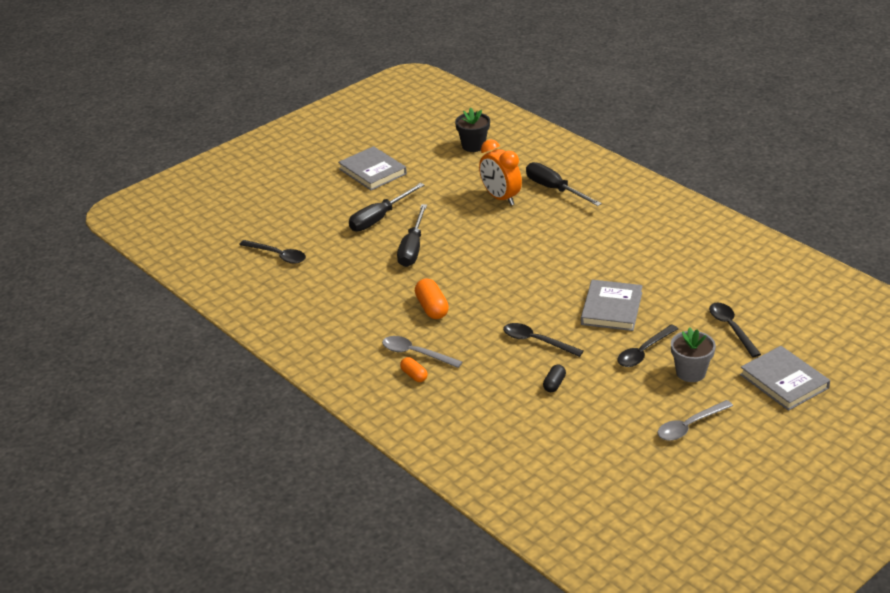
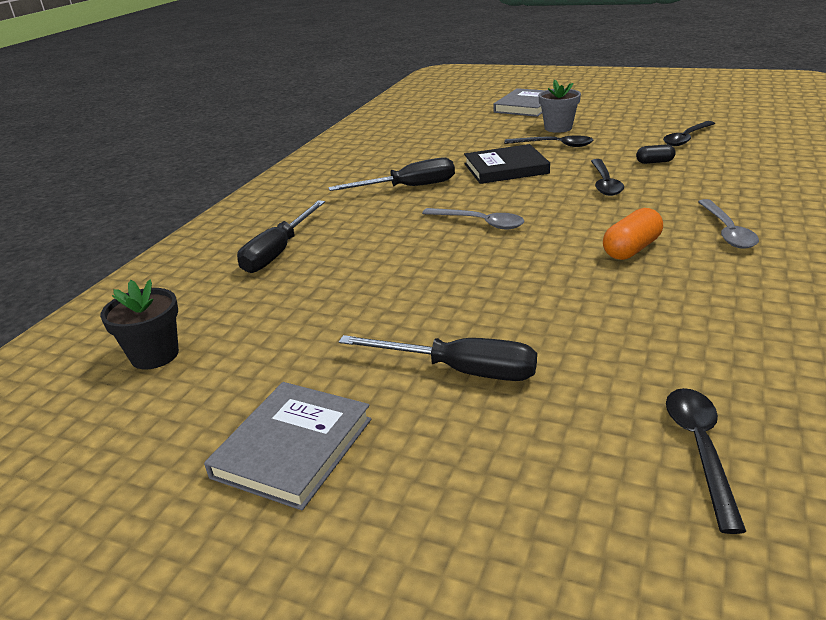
camera: 115 degrees left, 5 degrees down
black screwdriver [397,204,427,267] -> black screwdriver moved to [328,157,455,191]
orange capsule [400,357,428,382] -> none
orange clock [479,139,522,205] -> none
grey book [581,280,643,331] -> black book [464,144,550,184]
grey spoon [657,400,733,441] -> grey spoon moved to [422,208,524,229]
black spoon [709,303,761,357] -> black spoon moved to [663,121,715,146]

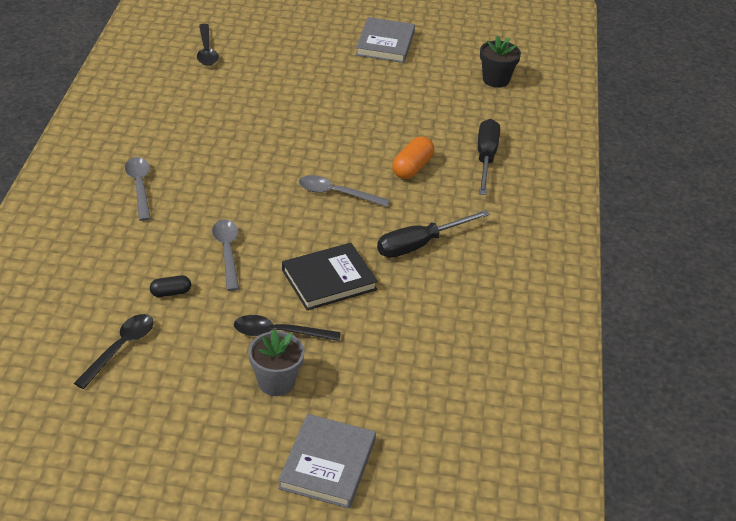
camera: 160 degrees right, 10 degrees up
black screwdriver [339,335,537,381] -> none
black spoon [591,159,624,196] -> grey spoon [212,219,239,291]
orange capsule [603,208,663,260] -> orange capsule moved to [392,136,434,179]

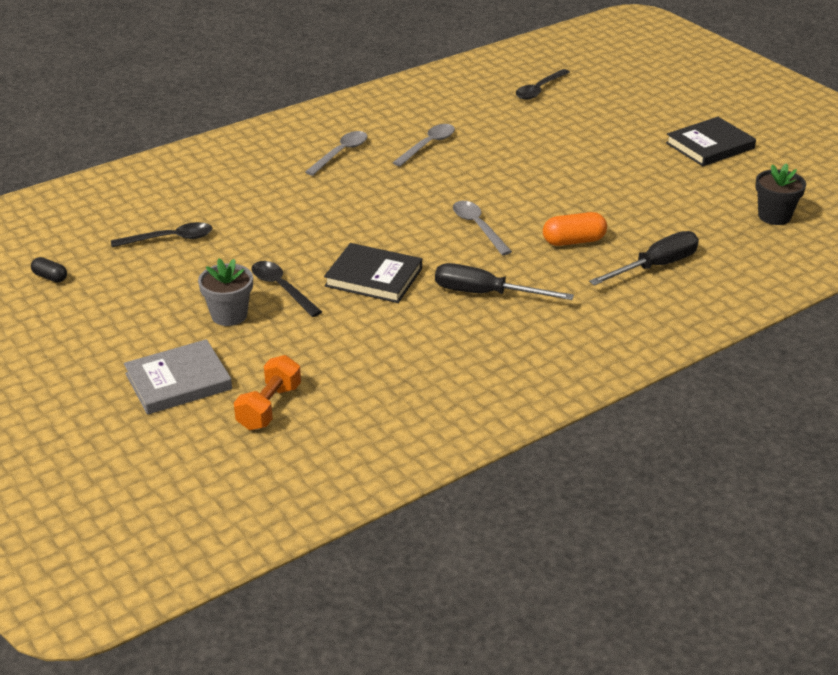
camera: 50 degrees right, 5 degrees down
black capsule [150,275,191,297] -> black capsule moved to [31,257,67,283]
grey spoon [212,219,239,291] -> grey spoon moved to [392,124,455,167]
grey book [356,17,415,63] -> black book [666,117,756,166]
none -> orange dumbbell [234,355,301,430]

